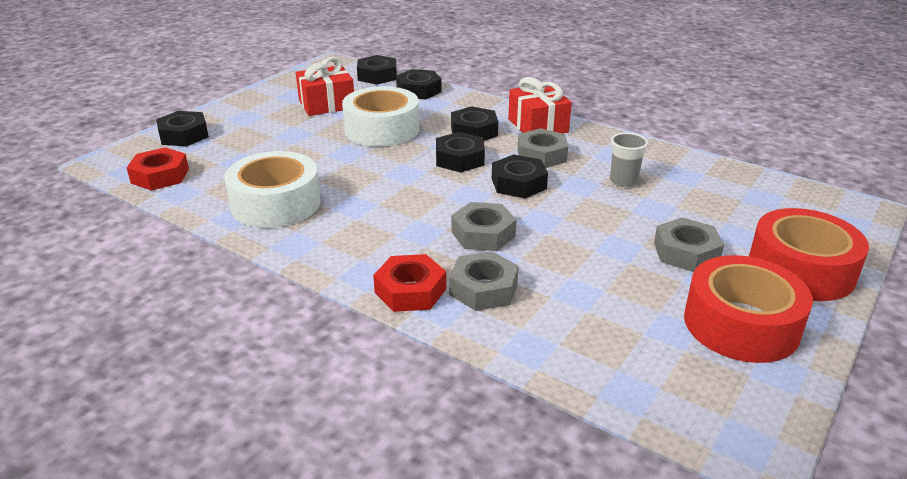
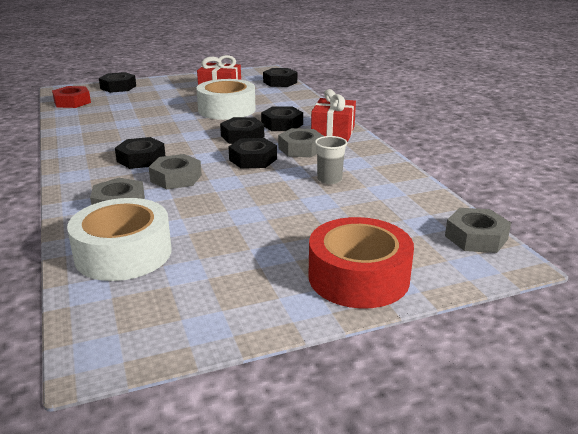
camera: 35 degrees right, 5 degrees down
white tape [224,151,321,228] -> white tape moved to [67,198,172,281]
red nut [373,254,446,312] -> none
black nut [396,69,442,99] -> black nut moved to [115,137,165,169]
grey nut [654,217,724,272] -> grey nut moved to [445,208,511,253]
red tape [684,255,813,363] -> none

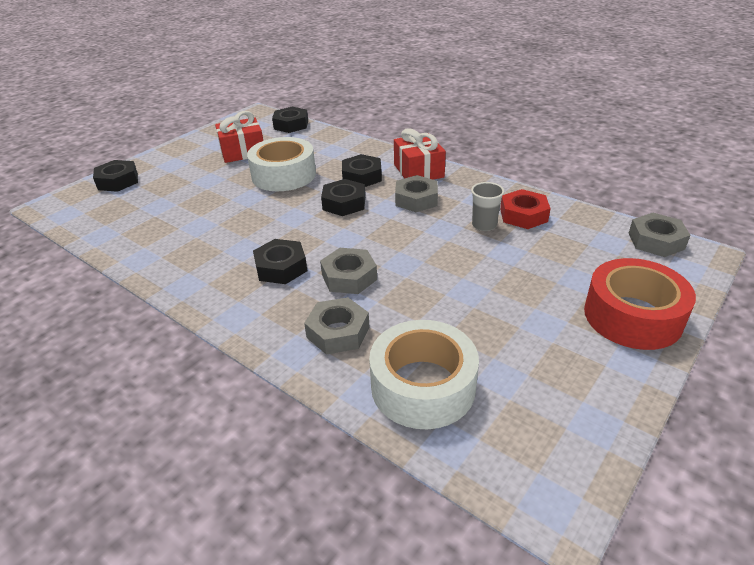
camera: 30 degrees left, 10 degrees up
red nut [52,86,91,108] -> red nut moved to [500,189,551,229]
black nut [228,138,277,169] -> none

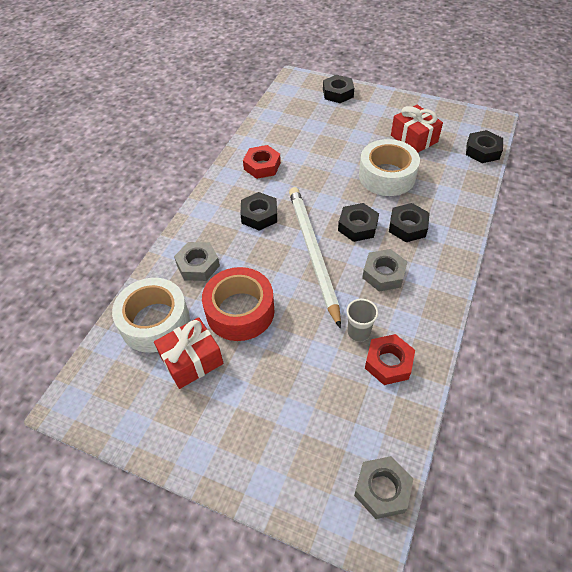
camera: 75 degrees right, 15 degrees up
grey nut [320,248,377,294] -> none
red gift [394,128,446,180] -> red gift moved to [154,317,223,389]
red tape [584,258,696,350] -> red tape moved to [202,267,274,341]
none -> red nut [243,145,281,179]
none -> white pencil [289,187,341,329]

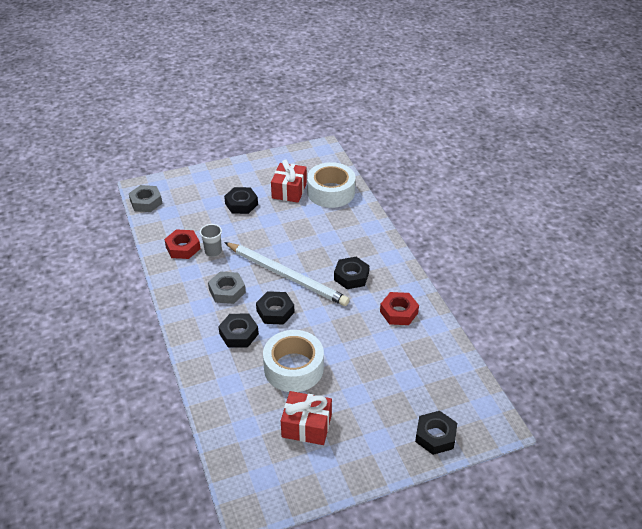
camera: 135 degrees right, 10 degrees down
grey nut [174,242,220,281] -> none
red tape [202,267,274,341] -> none
black nut [466,130,503,163] -> black nut moved to [224,187,258,214]

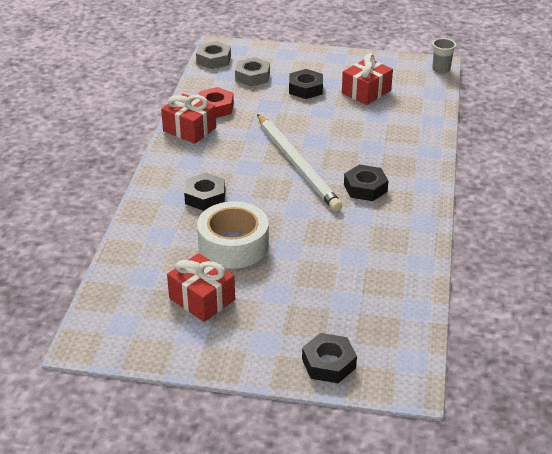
camera: 30 degrees right, 5 degrees down
grey cup [200,224,222,257] -> grey cup moved to [432,38,456,74]
grey nut [208,271,246,304] -> grey nut moved to [235,57,270,87]
black nut [256,291,295,325] -> none
white tape [307,162,355,208] -> none
red nut [380,292,419,325] -> none
none -> red gift [161,94,216,144]

